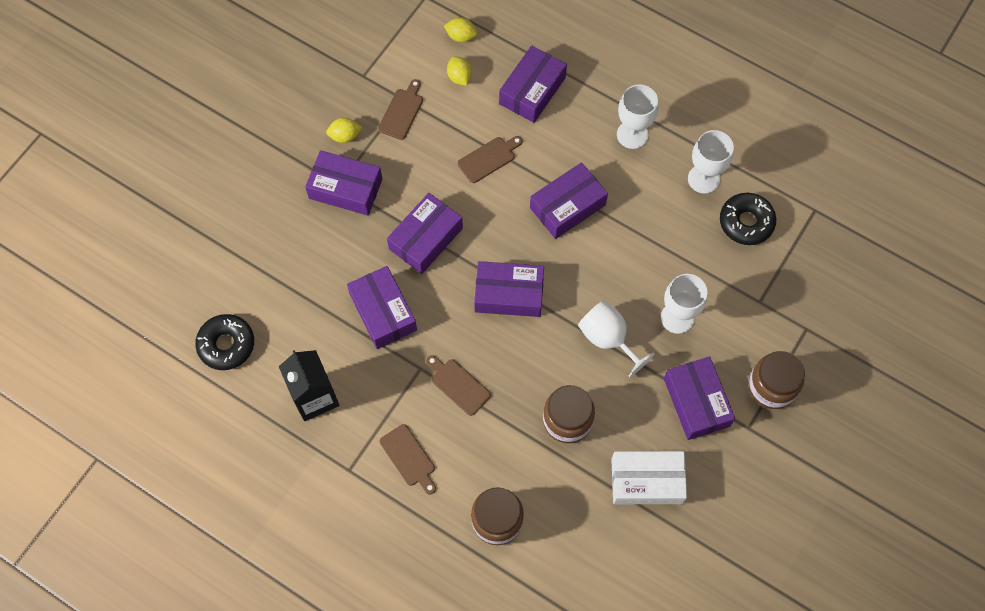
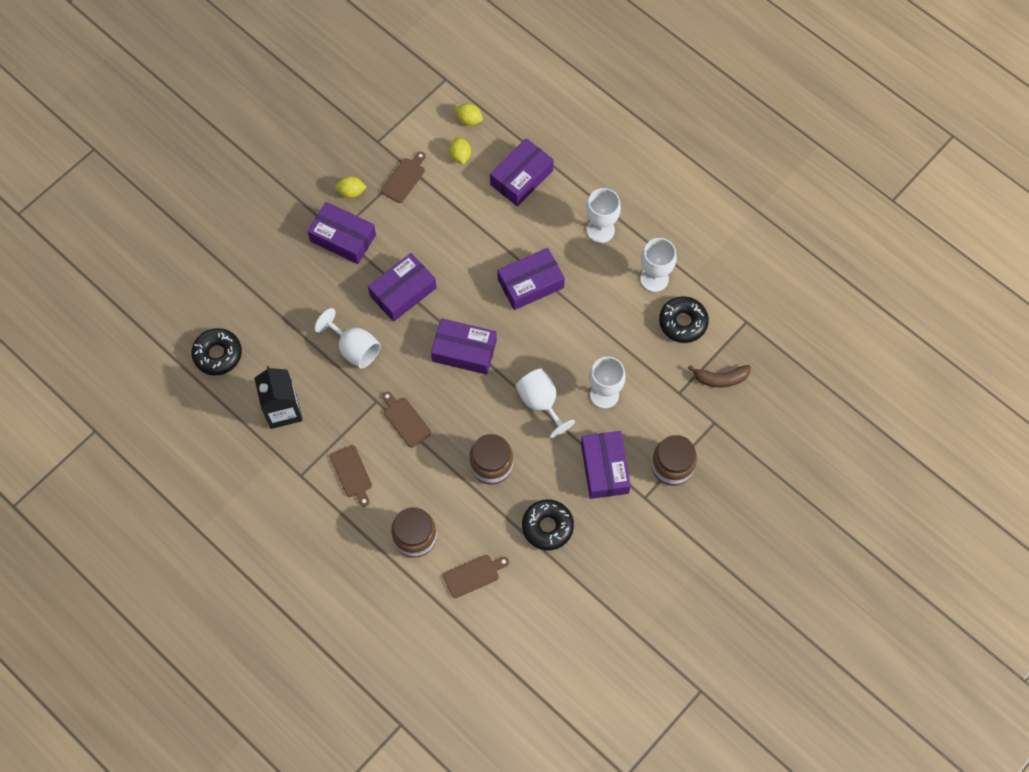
camera: 10 degrees right, 0 degrees up
purple box [347,266,417,349] -> white goblet [314,308,381,369]
brown cutting board [458,136,523,183] -> brown cutting board moved to [443,555,509,598]
white box [611,451,687,504] -> black donut [522,500,574,550]
none -> brown banana [688,365,751,387]

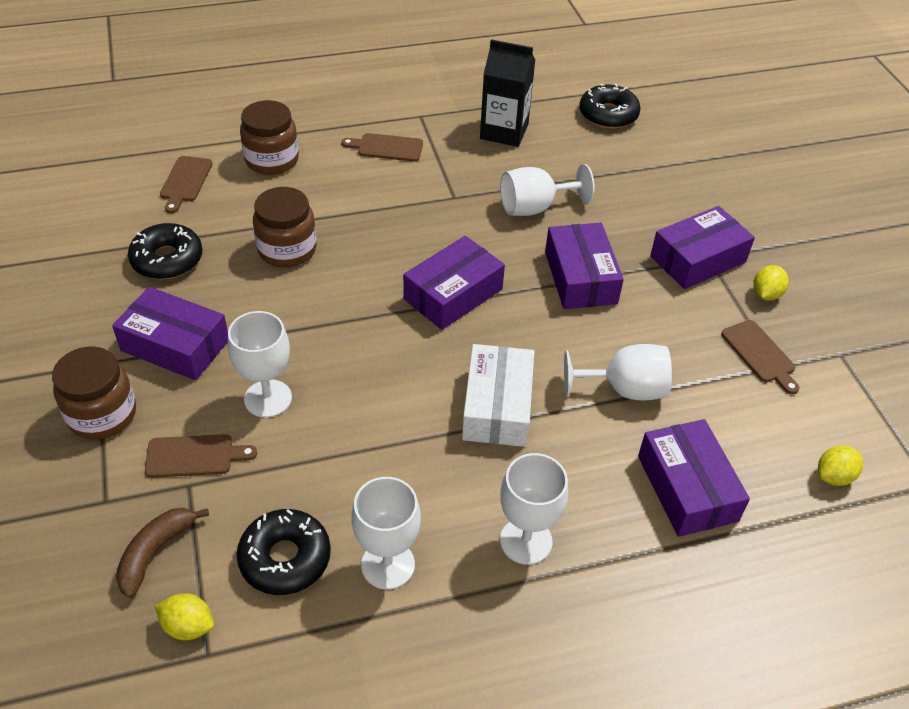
camera: 120 degrees right, 20 degrees down
brown cutting board [382,392,431,448] -> brown cutting board moved to [145,434,257,478]
yellow lemon [449,137,471,164] -> yellow lemon moved to [155,593,214,640]
purple box [497,248,565,310] -> white box [462,344,535,447]
white goblet [515,369,575,438] -> white goblet moved to [564,344,672,400]

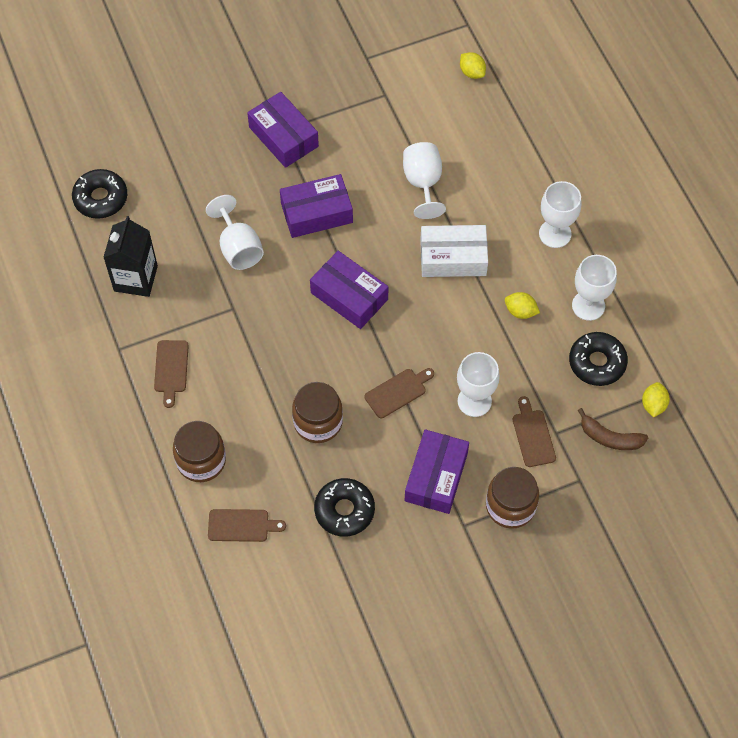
camera: 95 degrees left, 15 degrees up
purple box [638,419,750,537] -> none
brown cutting board [721,320,800,395] -> brown cutting board moved to [365,368,434,418]
yellow lemon [753,265,789,301] -> yellow lemon moved to [505,292,540,319]

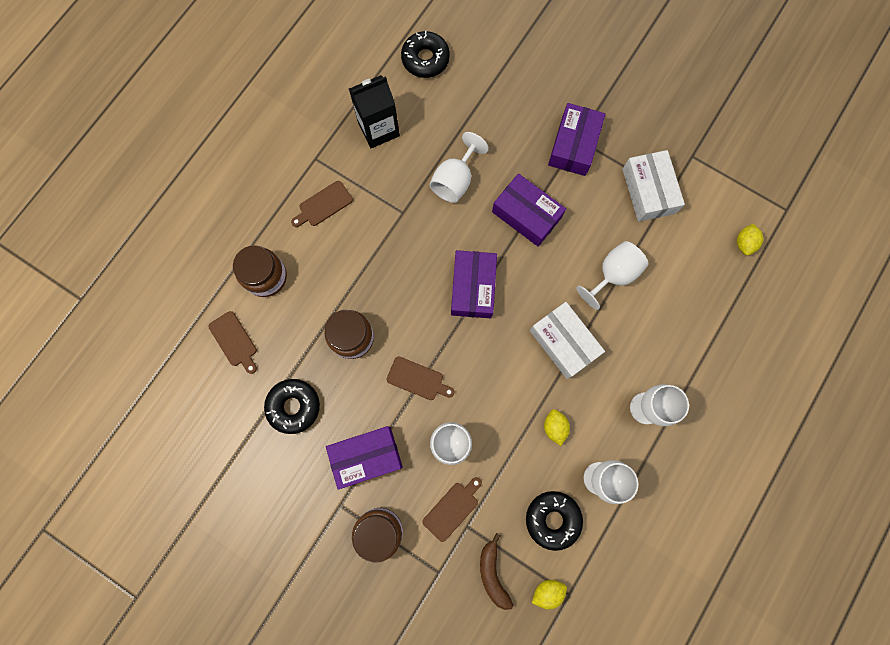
camera: 55 degrees right, 15 degrees up
none -> white box [622,150,685,222]

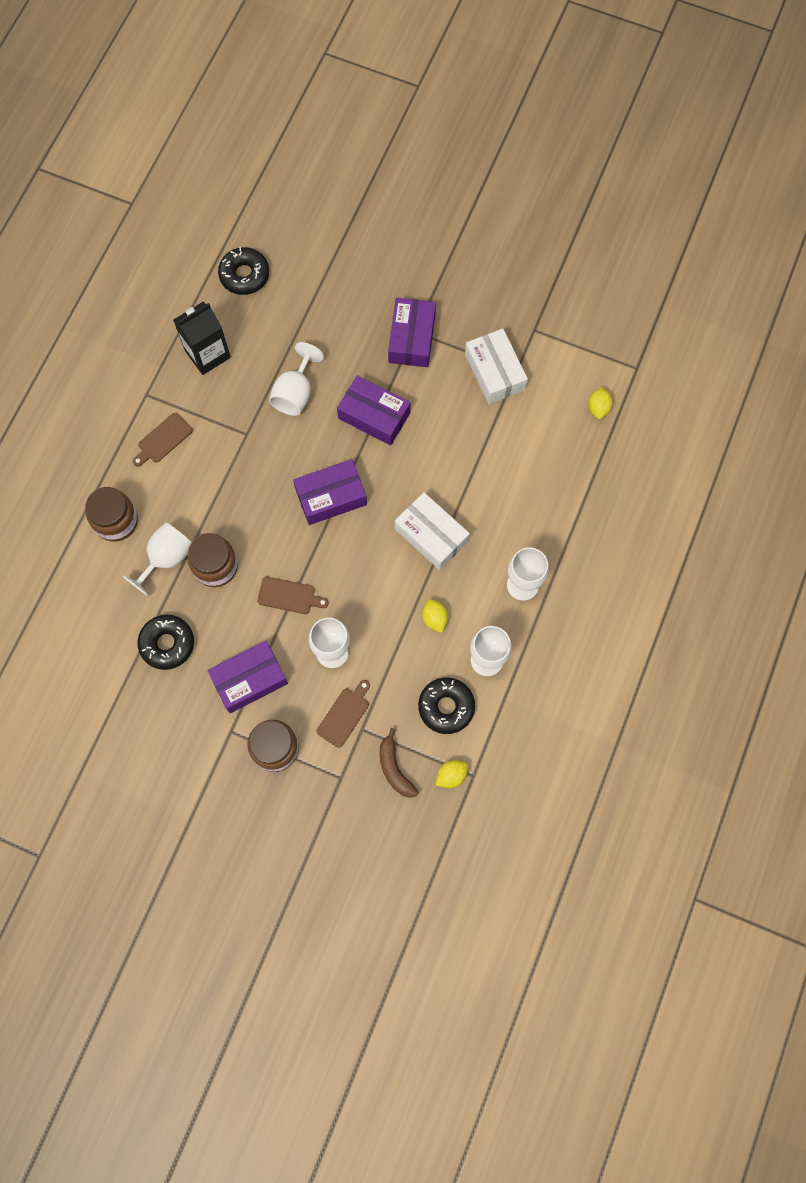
camera: 10 degrees left, 5 degrees down
brown cutting board [208,311,257,374] -> none
purple box [451,250,497,318] -> purple box turned 75 degrees clockwise [293,459,367,525]
white goblet [576,241,649,310] -> white goblet moved to [122,522,191,597]

